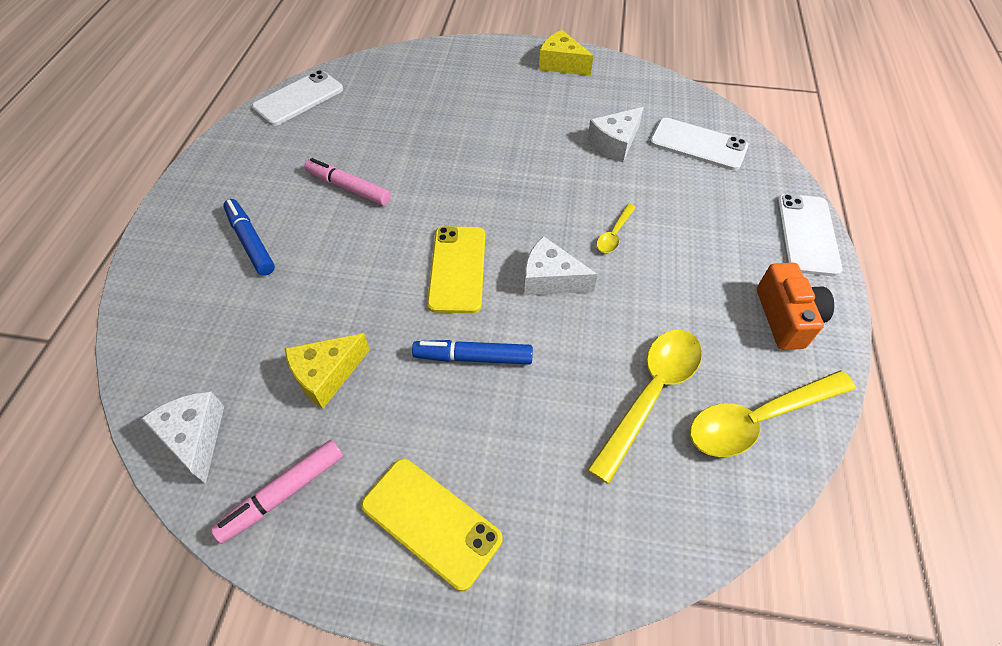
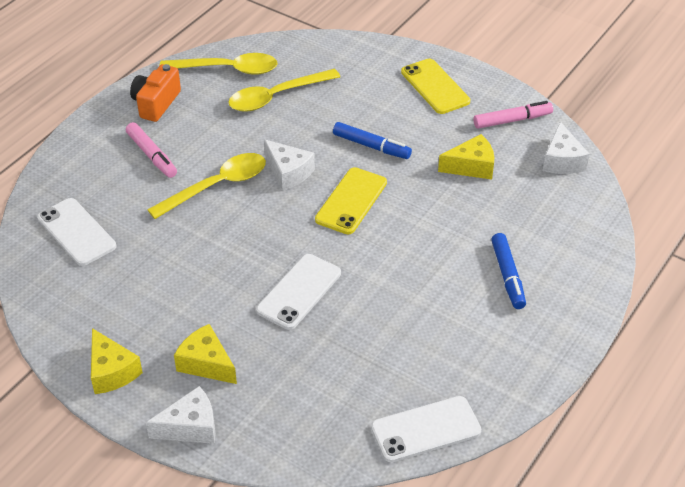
camera: 155 degrees left, 10 degrees down
pink marker [304,158,391,206] -> pink marker moved to [126,122,177,178]
white cheese [587,107,644,162] -> white cheese moved to [146,386,216,444]
yellow spoon [596,204,636,253] -> yellow spoon [147,153,266,219], size x2.04
white phone [777,194,842,276] -> white phone moved to [256,254,341,330]
none -> yellow cheese [174,324,237,384]

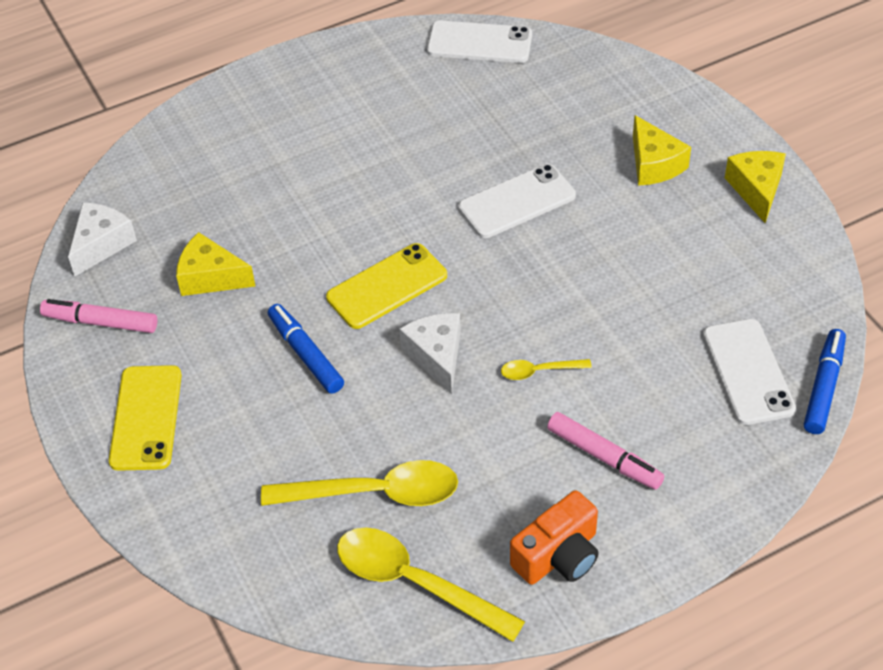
camera: 150 degrees left, 5 degrees up
pink marker [126,122,177,178] -> pink marker turned 135 degrees clockwise [547,412,664,490]
white cheese [146,386,216,444] -> none
yellow spoon [147,153,266,219] -> yellow spoon [501,359,592,380], size x0.49
blue marker [491,233,526,309] -> blue marker moved to [804,329,846,434]

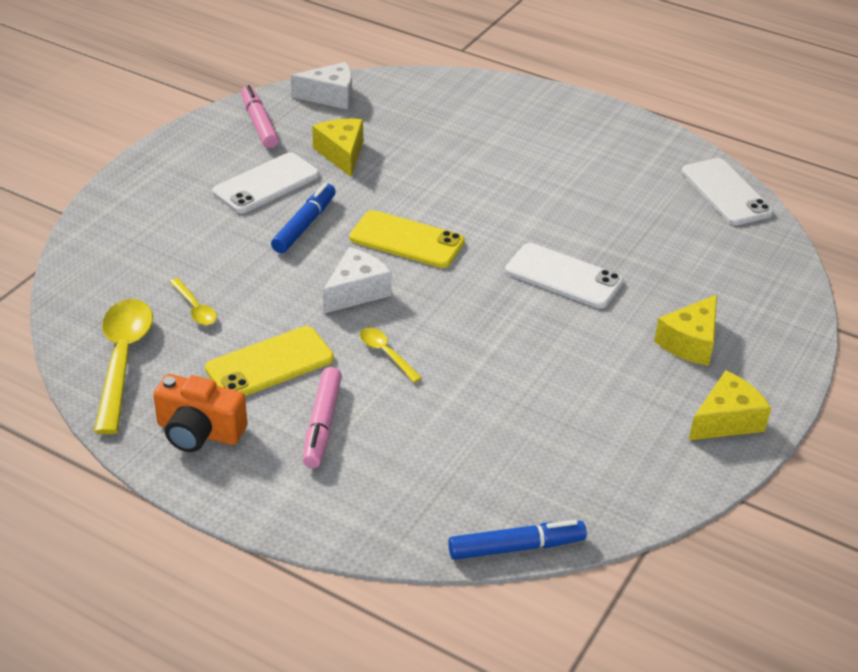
camera: 55 degrees right, 10 degrees down
yellow phone [109,365,182,471] -> yellow phone moved to [205,326,334,396]
yellow spoon [261,460,458,506] -> yellow spoon [169,278,217,325], size x0.49
white phone [703,319,796,425] -> white phone moved to [212,153,319,213]

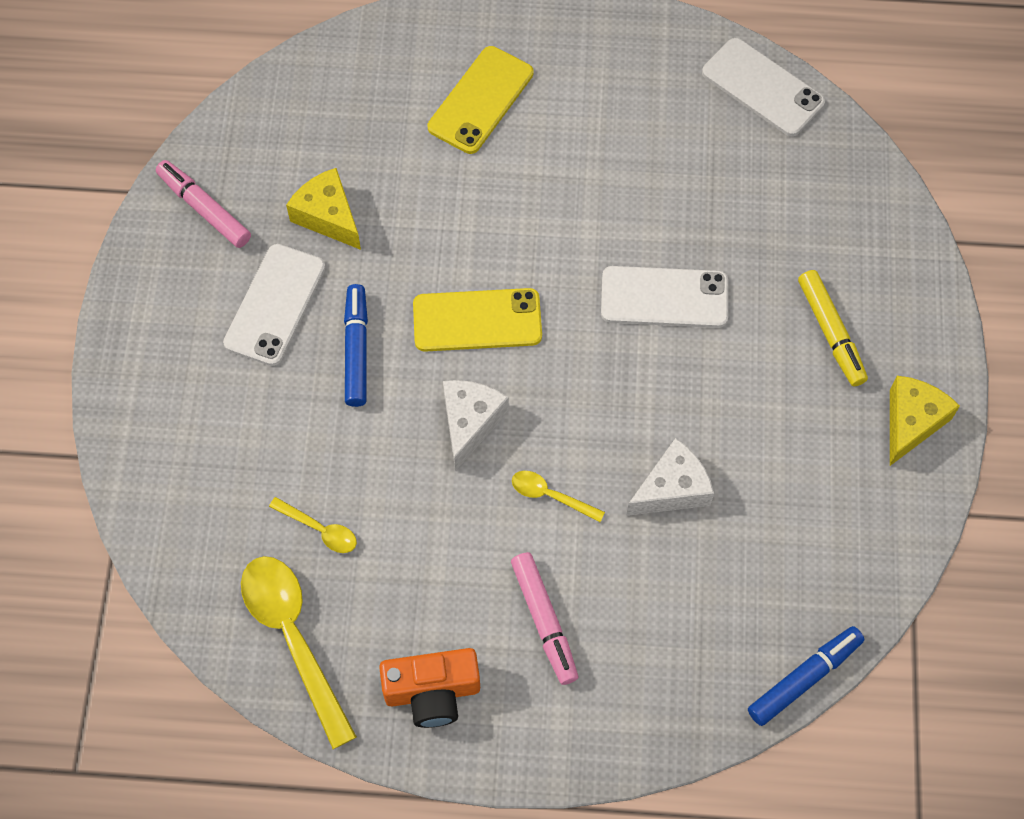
camera: 25 degrees left, 25 degrees up
yellow phone [205,326,334,396] -> yellow phone moved to [428,46,533,154]
white cheese [291,62,352,110] -> white cheese moved to [626,438,714,516]
yellow cheese [654,294,717,366] -> yellow marker [798,270,868,386]

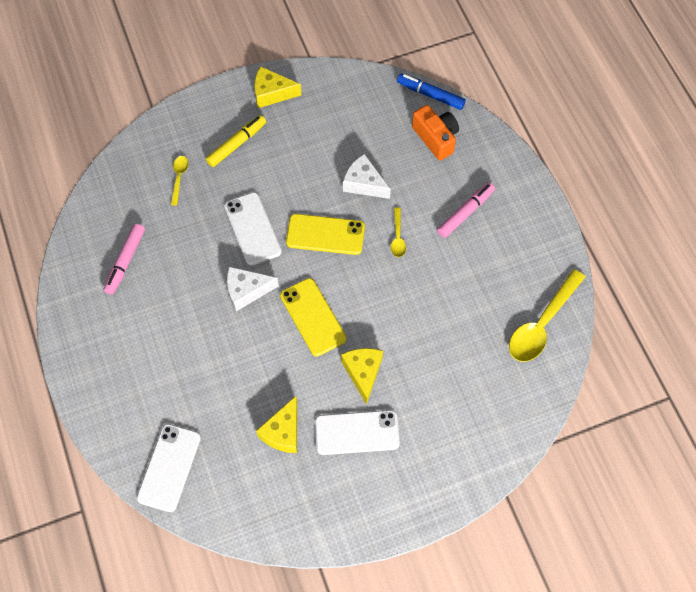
camera: 115 degrees left, 0 degrees up
pink marker [156,160,251,248] -> pink marker moved to [104,223,145,295]
yellow spoon [269,497,357,553] -> yellow spoon moved to [171,156,188,206]
blue marker [344,284,368,407] -> yellow cheese [341,348,383,405]
orange camera [379,648,480,728] -> orange camera moved to [412,105,459,160]
yellow phone [428,46,533,154] -> yellow phone moved to [286,214,365,255]
white cheese [443,380,509,471] -> white cheese moved to [227,267,279,311]
white phone [702,38,825,136] -> white phone moved to [137,424,201,512]

